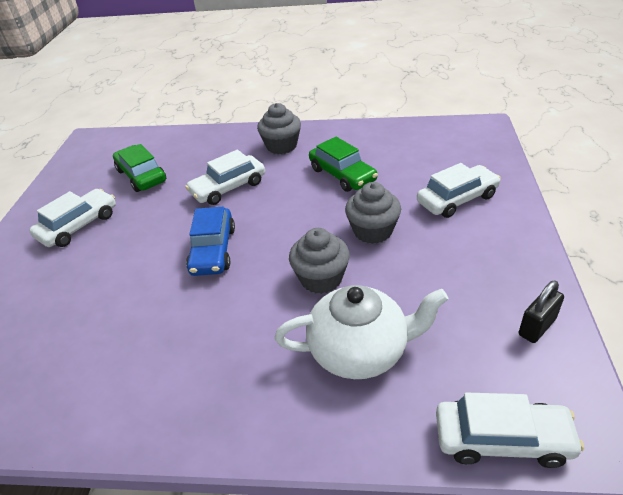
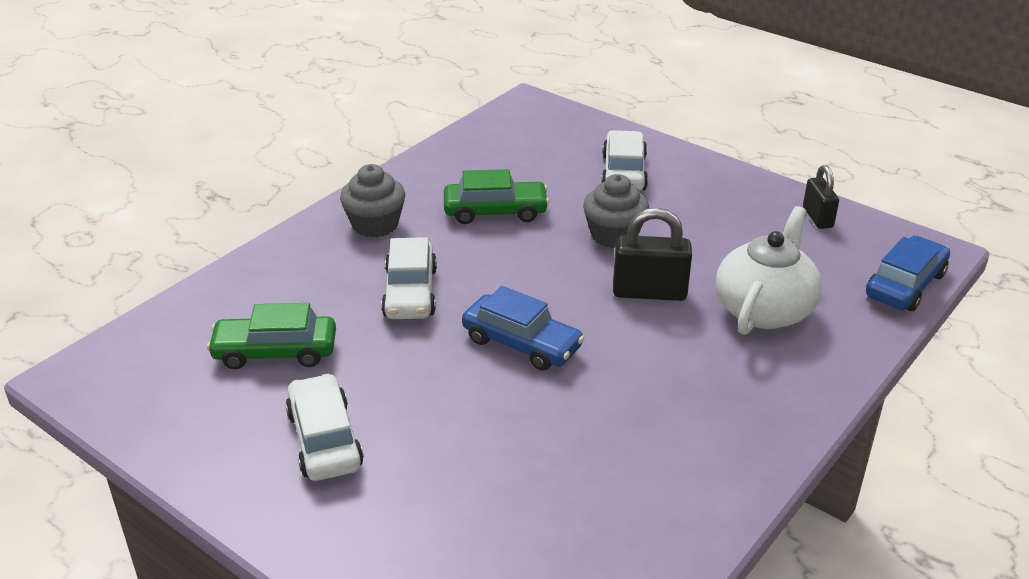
camera: 60 degrees left, 5 degrees down
grey cupcake [289,228,350,294] -> black padlock [613,208,692,301]
white car [436,393,584,468] -> blue car [866,236,950,311]

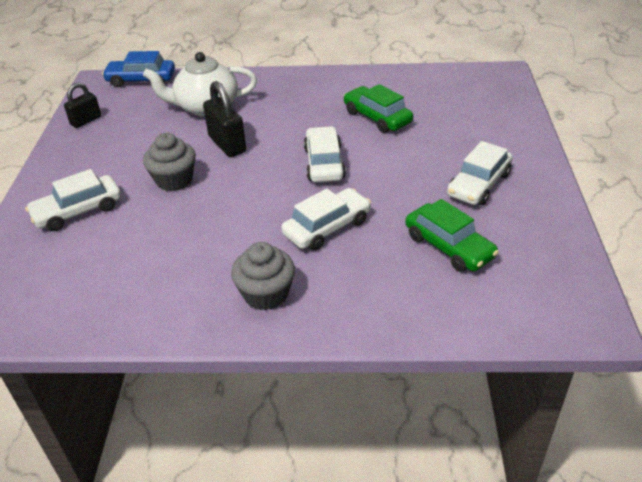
camera: 125 degrees left, 5 degrees up
green car [444,169,549,224] -> green car moved to [344,84,413,133]
blue car [462,286,585,371] -> white car [304,126,346,183]

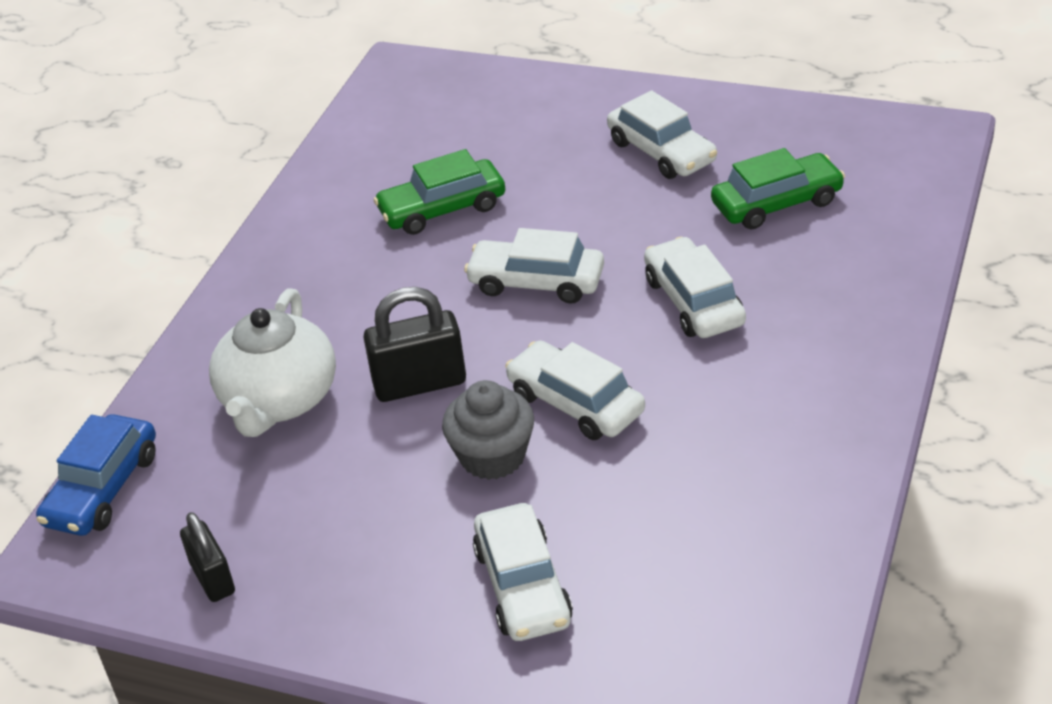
camera: 70 degrees left, 0 degrees up
grey cupcake [231,242,295,310] -> none
none -> white car [505,340,645,440]

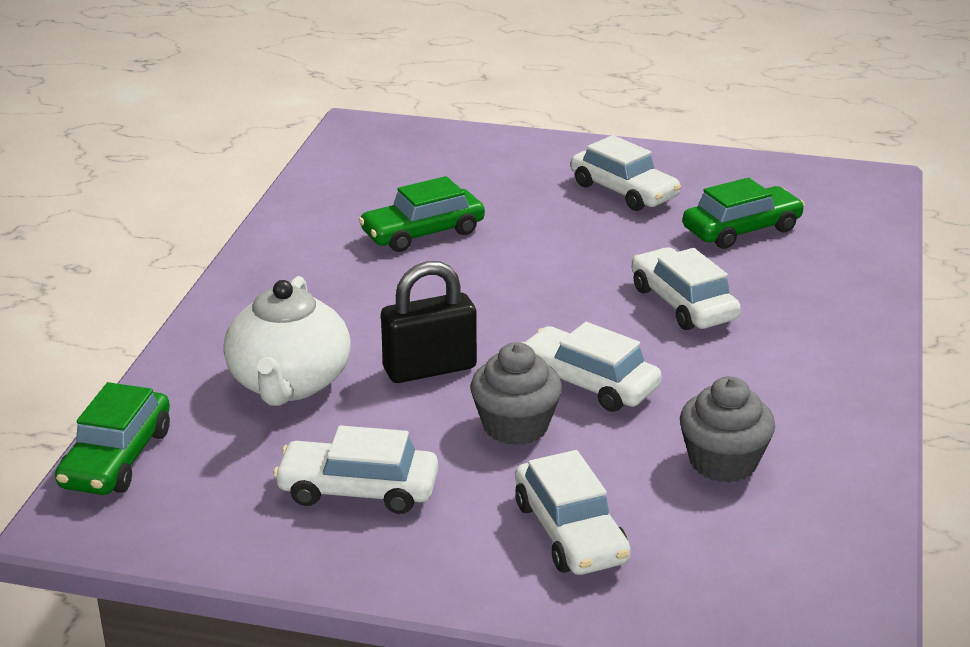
camera: 10 degrees left, 10 degrees down
blue car [36,414,156,536] -> green car [55,382,170,495]
black padlock [180,512,235,602] -> none
white car [464,228,604,303] -> white car moved to [273,425,438,514]
none -> grey cupcake [680,376,775,483]

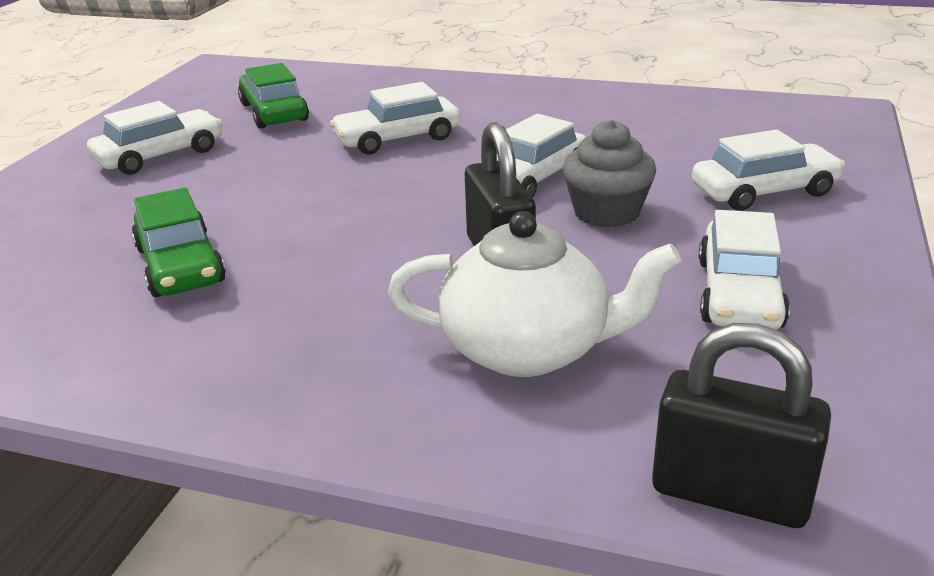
camera: 85 degrees left, 0 degrees up
green car [55,382,170,495] -> black padlock [652,323,831,528]
grey cupcake [680,376,775,483] -> none

